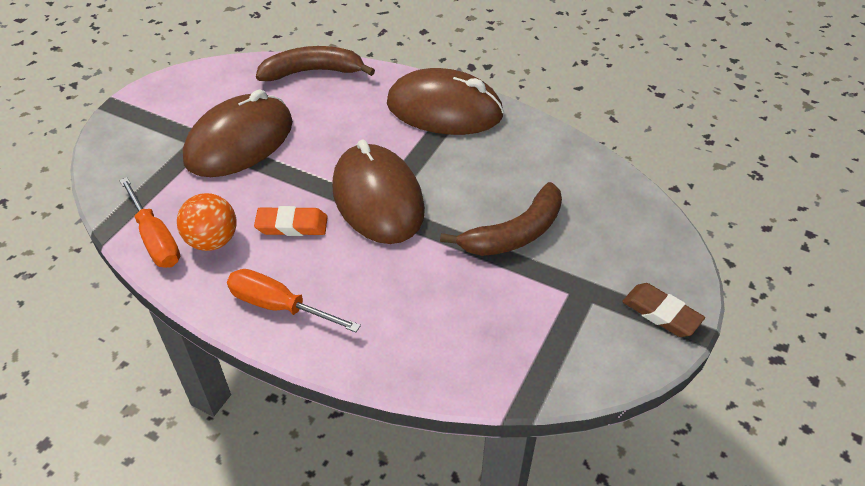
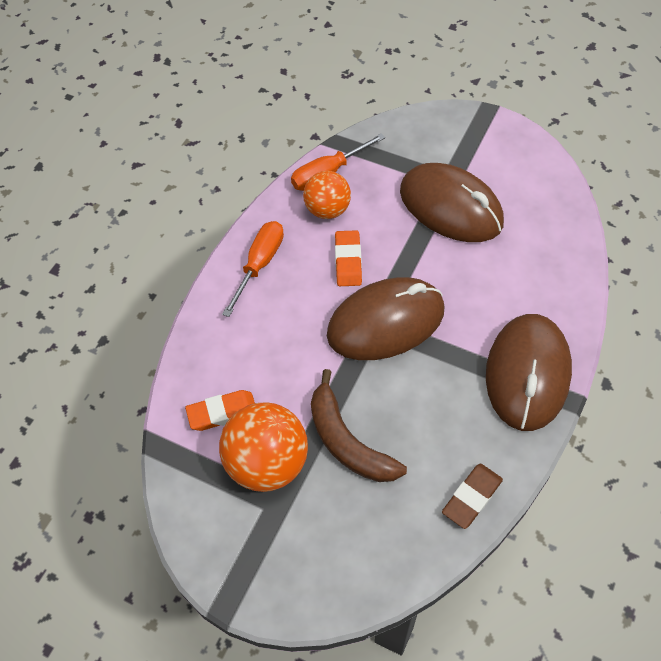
camera: 90 degrees right, 10 degrees up
brown banana [256,46,375,81] -> none
brown eraser [622,283,705,337] -> brown eraser moved to [442,464,503,529]
none -> orange eraser [185,390,255,431]
none -> orange ball [219,402,308,492]

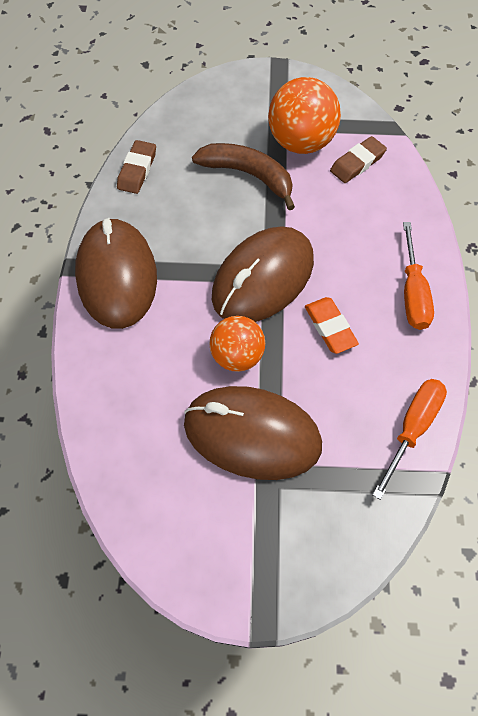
camera: 155 degrees right, 5 degrees up
orange eraser [185,390,255,431] -> brown eraser [330,136,387,183]
orange ball [303,171,351,219] -> orange ball moved to [209,316,265,372]

